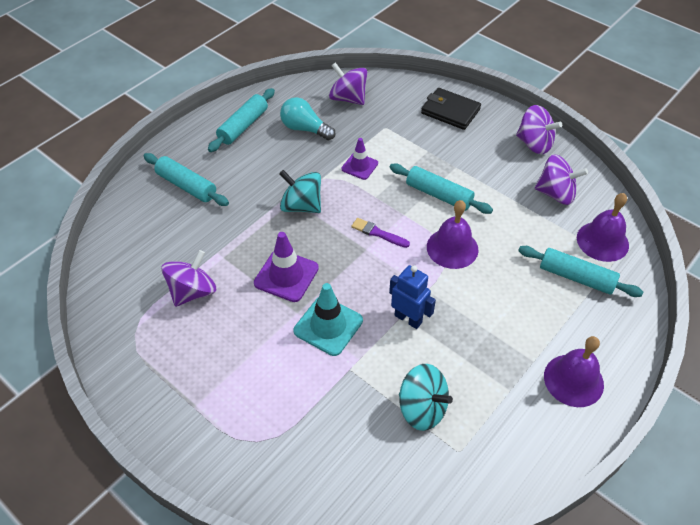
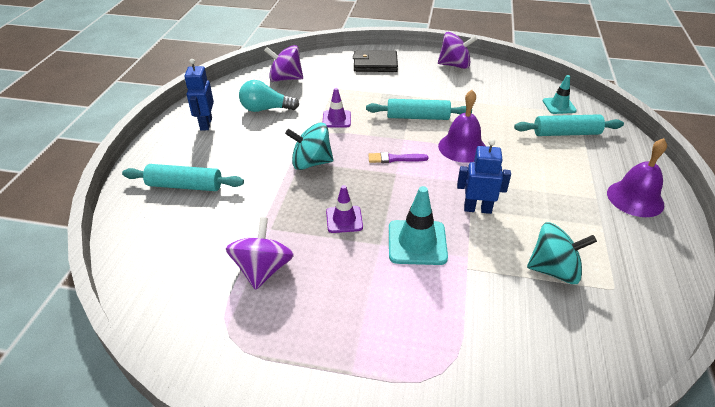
camera: 30 degrees left, 10 degrees down
turquoise rolling pin [208,88,275,152] -> blue robot [184,59,214,130]
purple traffic cone [254,232,319,302] -> purple traffic cone [326,185,363,233], size x0.64
purple spinning top [535,155,588,205] -> none
purple bell [577,193,629,262] -> turquoise traffic cone [543,75,577,114]

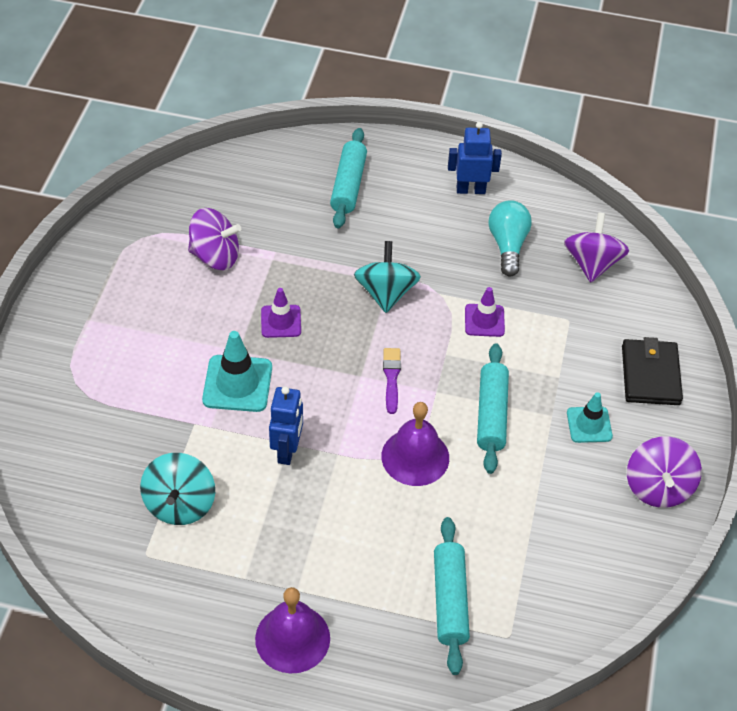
camera: 90 degrees right, 10 degrees up
turquoise traffic cone [543,75,577,114] -> turquoise traffic cone moved to [567,392,613,443]

